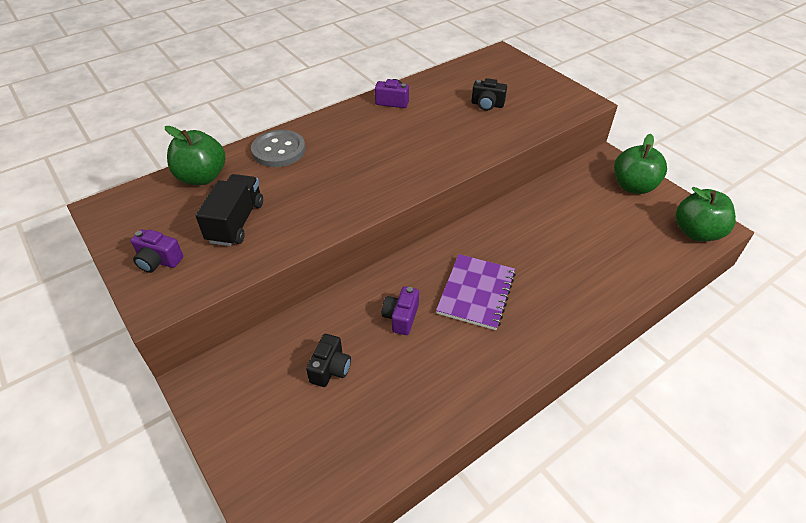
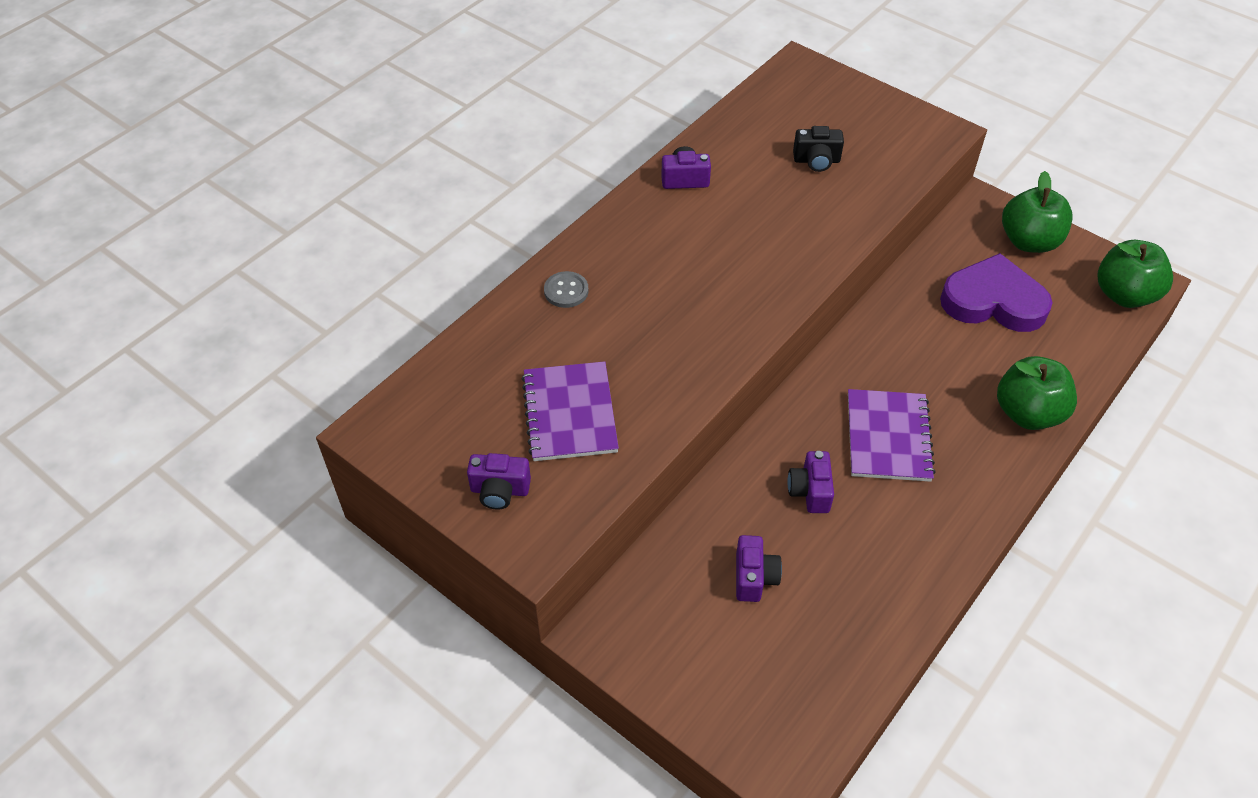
camera: 15 degrees left, 5 degrees up
green apple [165,126,226,185] -> green apple moved to [997,356,1077,430]
black truck [195,174,263,246] -> purple notebook [522,361,619,461]
grey button [251,130,306,167] -> grey button [544,271,589,308], size x0.58
black camera [306,334,351,387] -> purple camera [736,535,782,602]
none -> purple heart [940,253,1052,332]

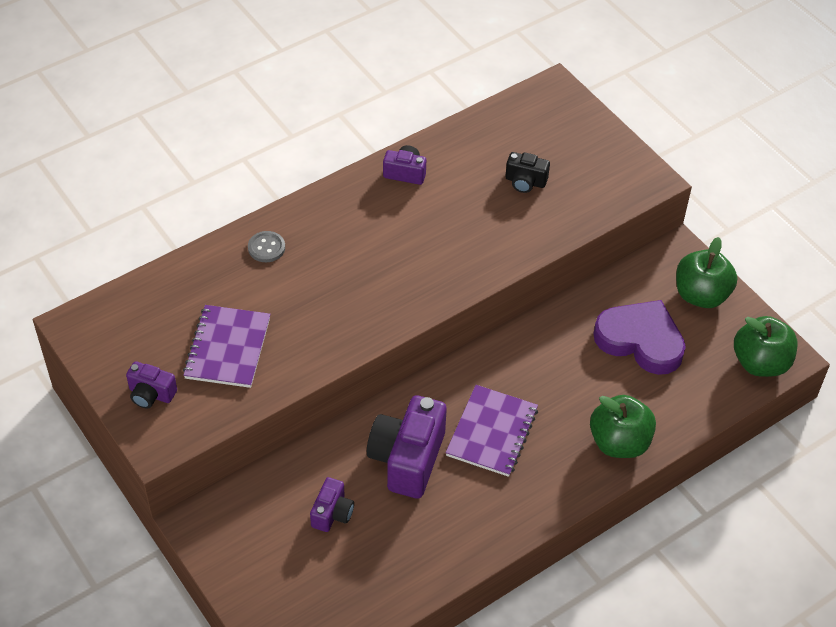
camera: 15 degrees right, 0 degrees up
purple camera [788,451,834,513] -> purple camera [367,395,447,499], size x1.92

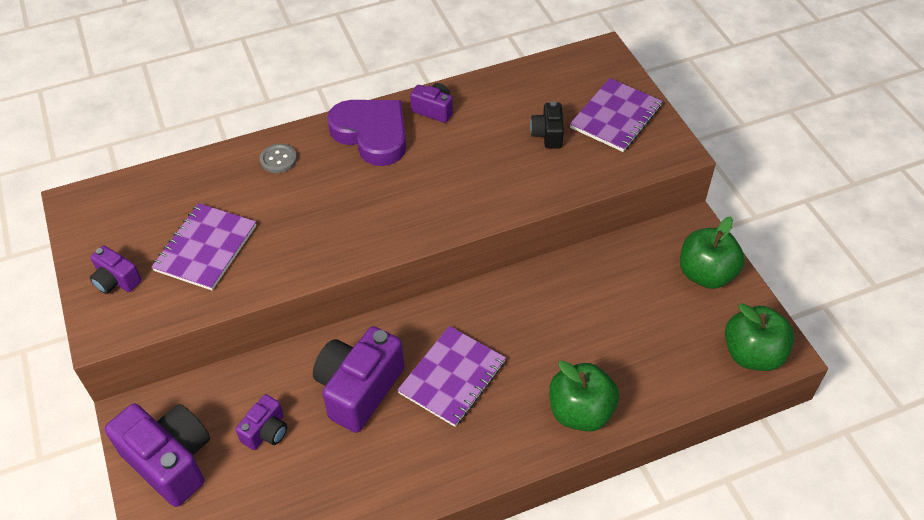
camera: 15 degrees right, 0 degrees up
black camera [505,152,550,193] -> black camera turned 60 degrees clockwise [530,101,564,149]
purple heart [593,300,686,375] -> purple heart moved to [327,100,406,166]
none -> purple camera [105,404,210,507]
none -> purple notebook [570,78,663,152]

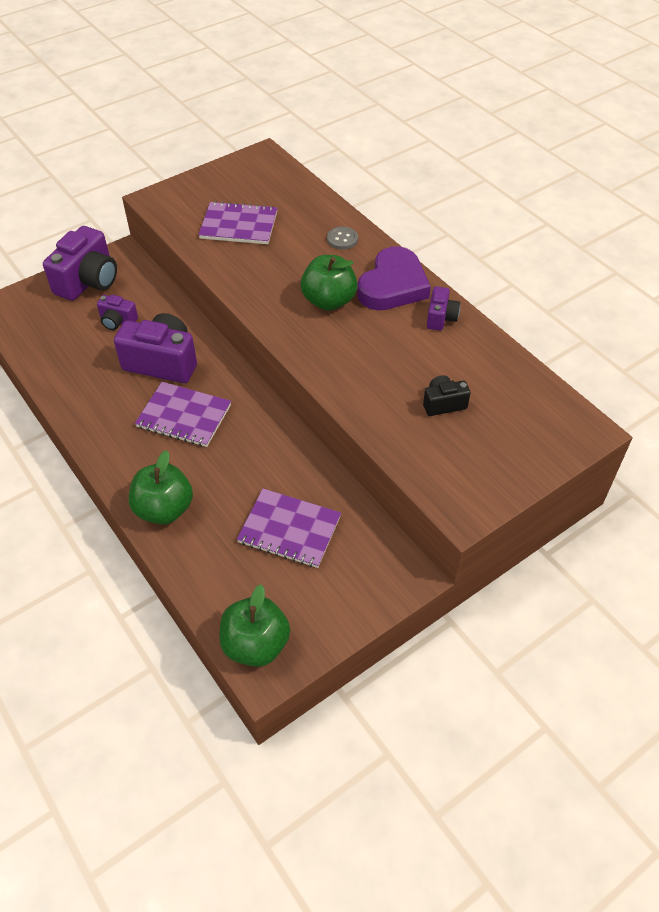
camera: 75 degrees right, 0 degrees up
purple camera [90,246,142,294] -> none
purple notebook [570,78,663,152] -> purple notebook moved to [237,489,341,568]
green apple [680,217,745,289] -> green apple moved to [301,255,358,311]

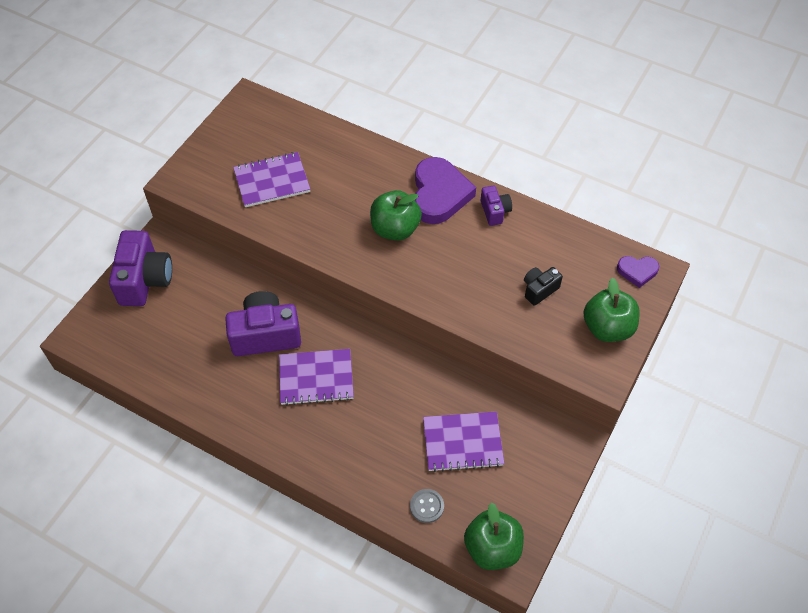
camera: 25 degrees left, 5 degrees up
purple camera [97,295,138,330] -> none
green apple [129,450,193,525] -> green apple moved to [583,278,640,342]
grey button [327,227,358,250] -> grey button moved to [410,489,444,523]
none -> purple heart [617,256,659,288]

